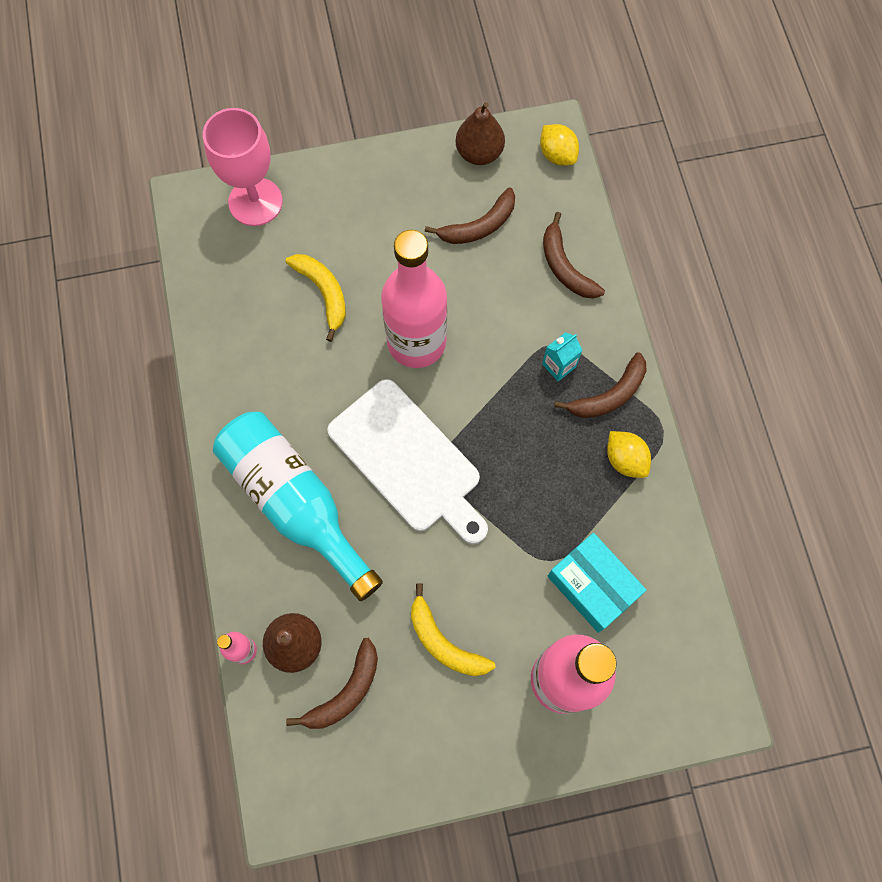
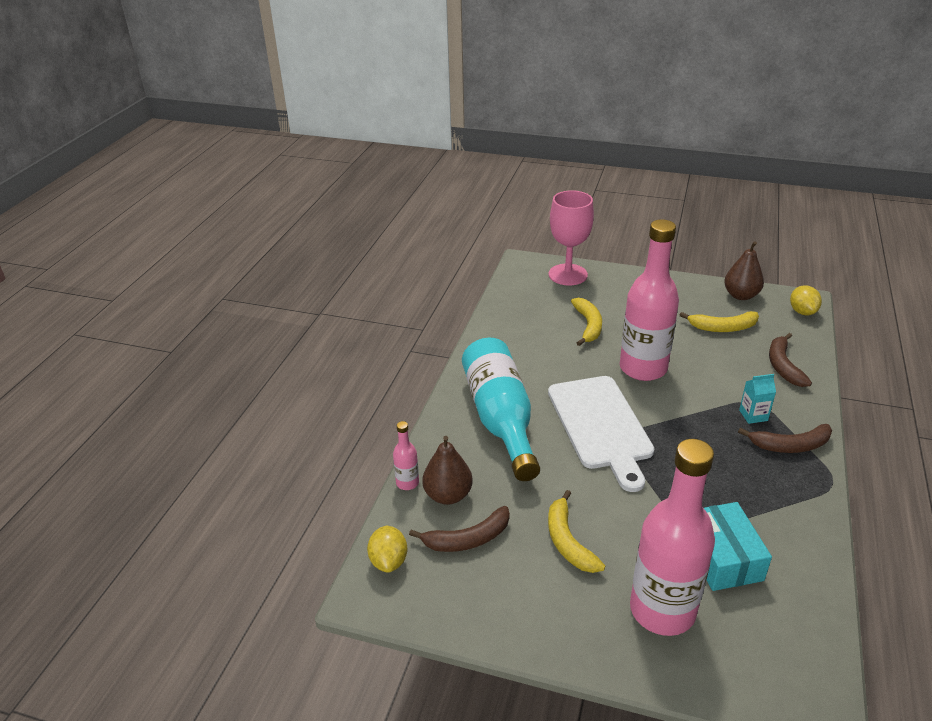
camera: 30 degrees right, 35 degrees down
brown banana [425,187,515,244] -> yellow banana [680,311,759,332]
yellow lemon [607,431,651,478] -> yellow lemon moved to [367,526,407,573]

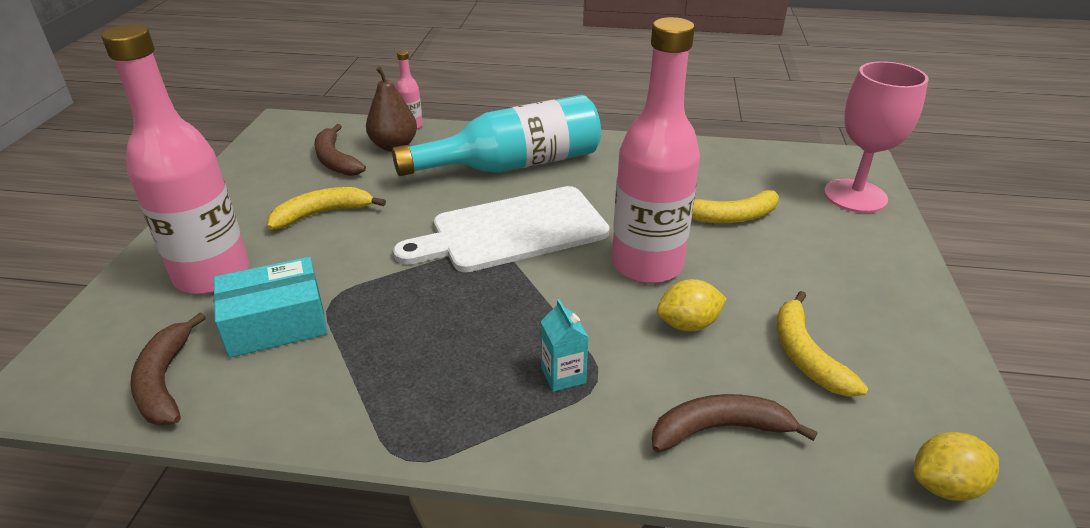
camera: 80 degrees right, 0 degrees up
yellow lemon [367,526,407,573] -> yellow lemon moved to [657,279,727,331]
brown pear [724,241,764,300] -> none
brown banana [738,424,832,453] -> brown banana moved to [130,312,206,426]

